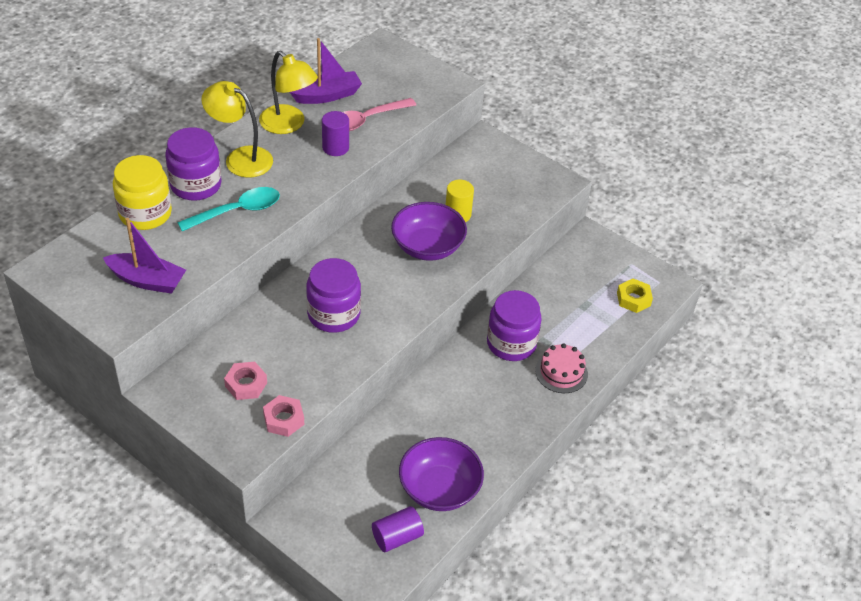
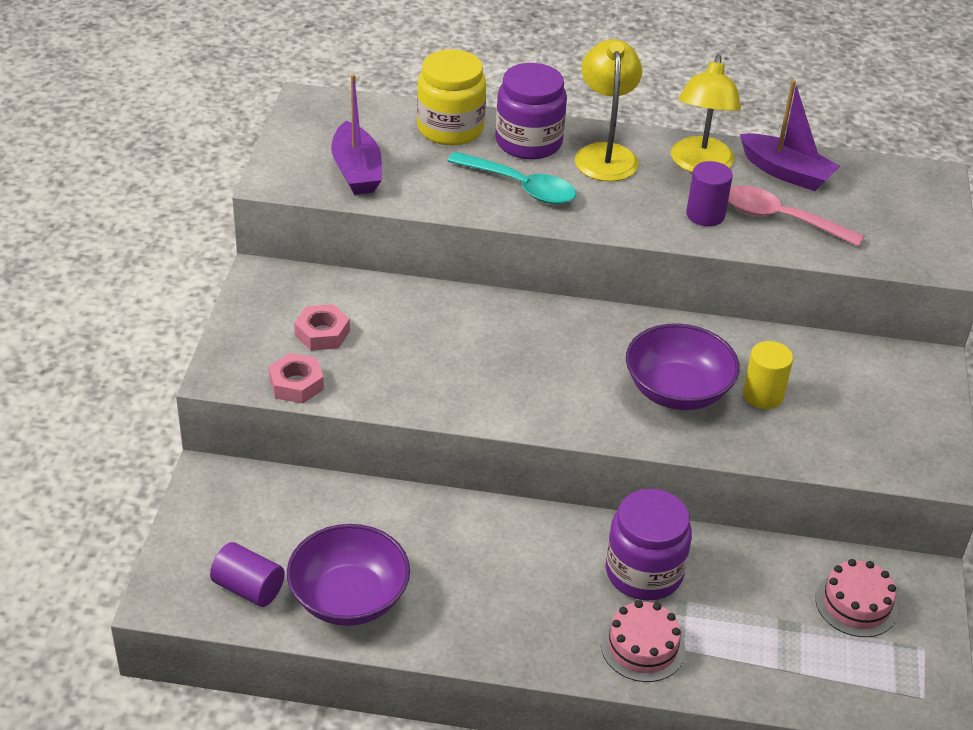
camera: 60 degrees right, 5 degrees down
purple jar [306,258,361,333] -> none
yellow nut [617,279,653,313] -> none
none -> pink cake [815,559,898,637]

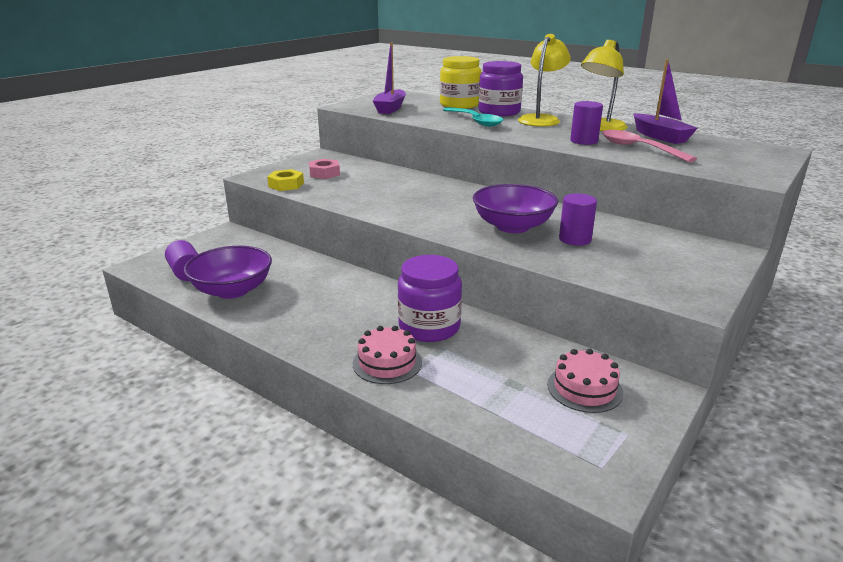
camera: 30 degrees right, 15 degrees down
pink nut [269,353,324,404] -> yellow nut [267,169,304,191]
yellow cylinder [743,341,793,409] -> purple cylinder [559,193,597,246]

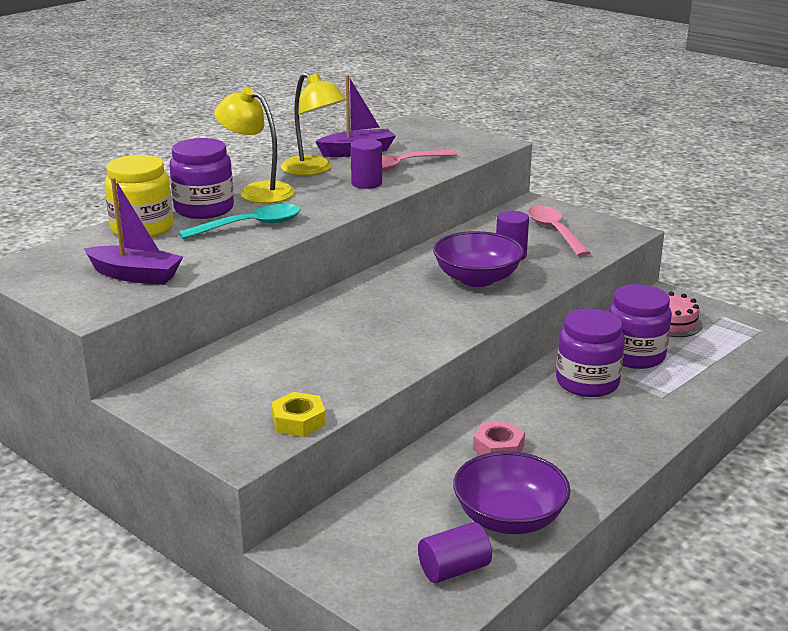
camera: 85 degrees left, 0 degrees up
pink nut [309,159,340,179] -> pink nut moved to [473,421,525,455]
pink cake [353,326,422,384] -> none
none -> pink spoon [528,206,591,257]
none -> purple jar [608,284,672,369]

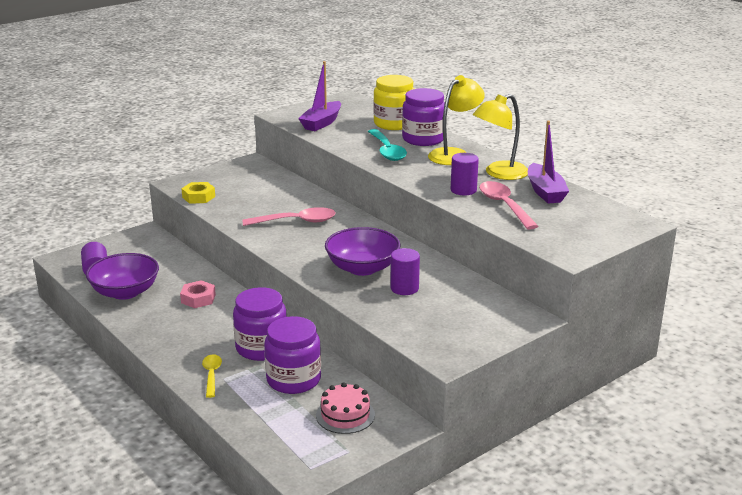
camera: 100 degrees right, 0 degrees up
pink spoon [528,206,591,257] -> pink spoon moved to [242,207,336,226]
none -> yellow spoon [202,354,222,398]

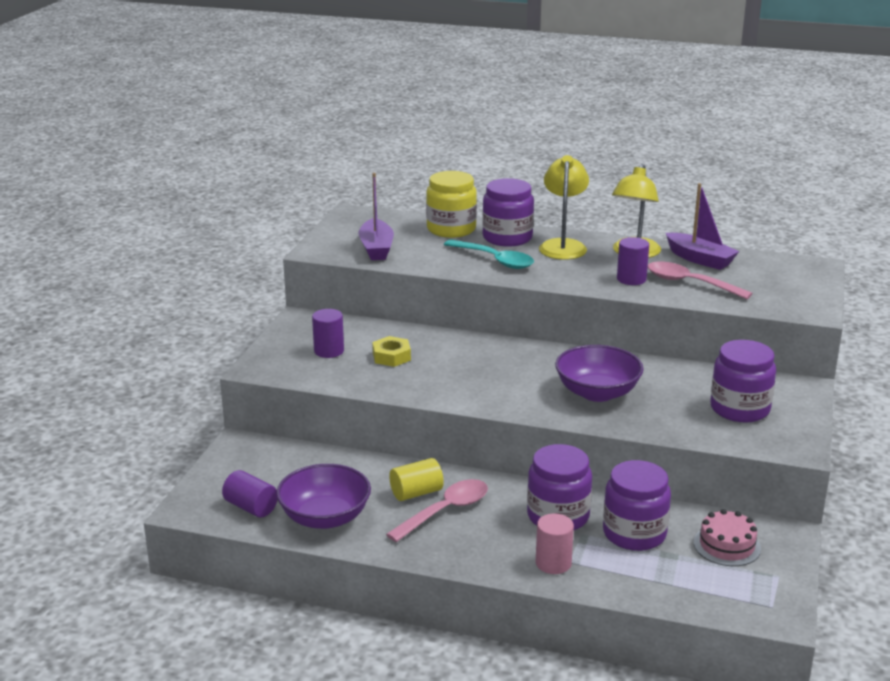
camera: 35 degrees left, 0 degrees up
pink nut [180,280,216,308] -> yellow cylinder [389,458,444,501]
yellow nut [181,182,215,204] -> yellow nut moved to [372,336,411,367]
yellow spoon [202,354,222,398] -> pink cylinder [536,513,574,574]
pink spoon [242,207,336,226] -> pink spoon moved to [386,479,488,542]
purple cylinder [390,248,420,295] -> purple cylinder moved to [312,309,344,358]
none -> purple jar [710,340,776,423]

